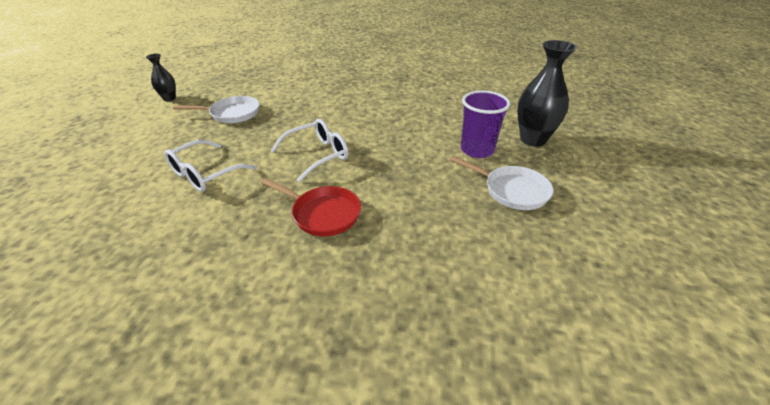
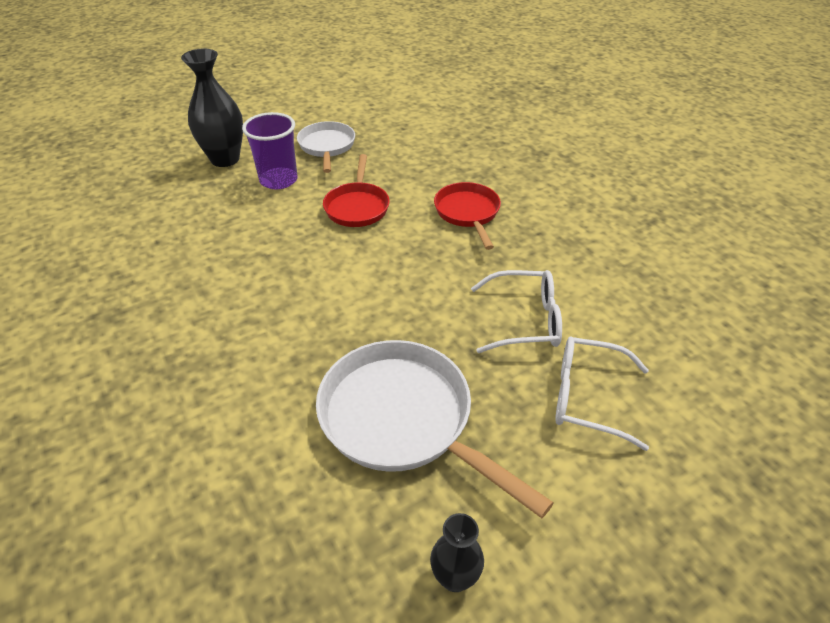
camera: 130 degrees left, 5 degrees up
white pan [173,96,260,123] -> white pan [316,340,554,518], size x1.65
white glasses [271,119,348,182] -> white glasses moved to [555,336,649,451]
none -> red pan [323,154,390,227]

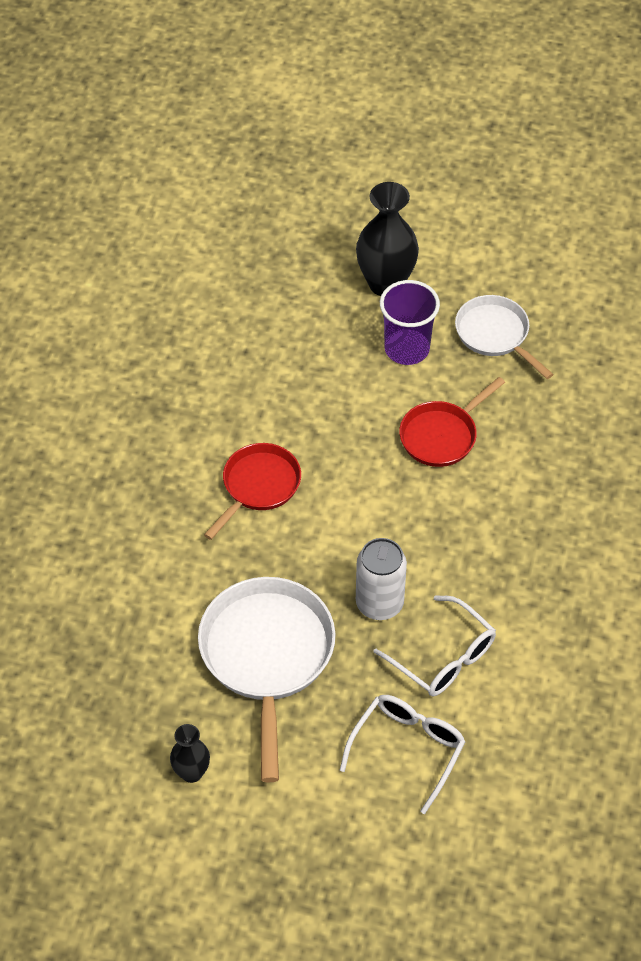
camera: 45 degrees right, 10 degrees up
white pan [297,121,355,173] -> white pan turned 75 degrees counterclockwise [455,295,553,379]
red pan [434,182,501,250] -> red pan moved to [204,443,301,540]
white glasses [555,336,649,451] -> white glasses turned 60 degrees clockwise [340,695,466,814]
none -> white can [356,538,407,620]

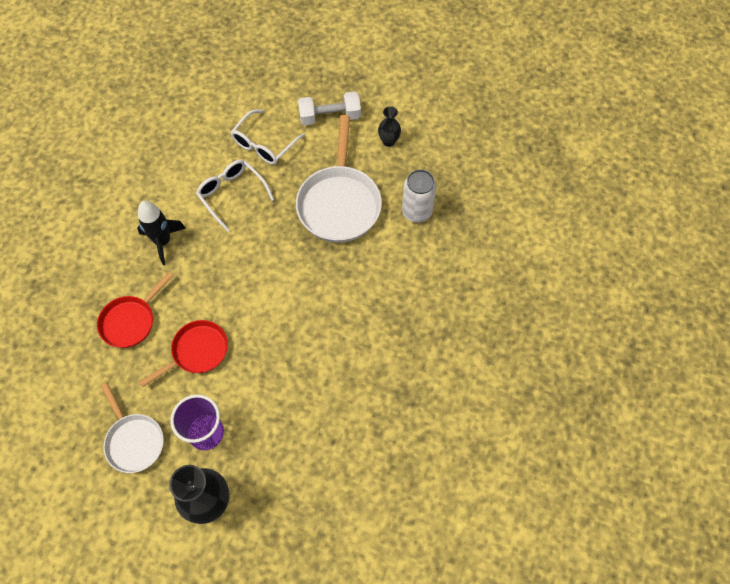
camera: 175 degrees left, 10 degrees up
red pan [204,443,301,540] -> red pan moved to [97,272,173,348]
white can [356,538,407,620] -> white can moved to [402,169,436,223]
none -> black rocket [137,201,186,265]
none -> white dumbbell [298,91,361,125]

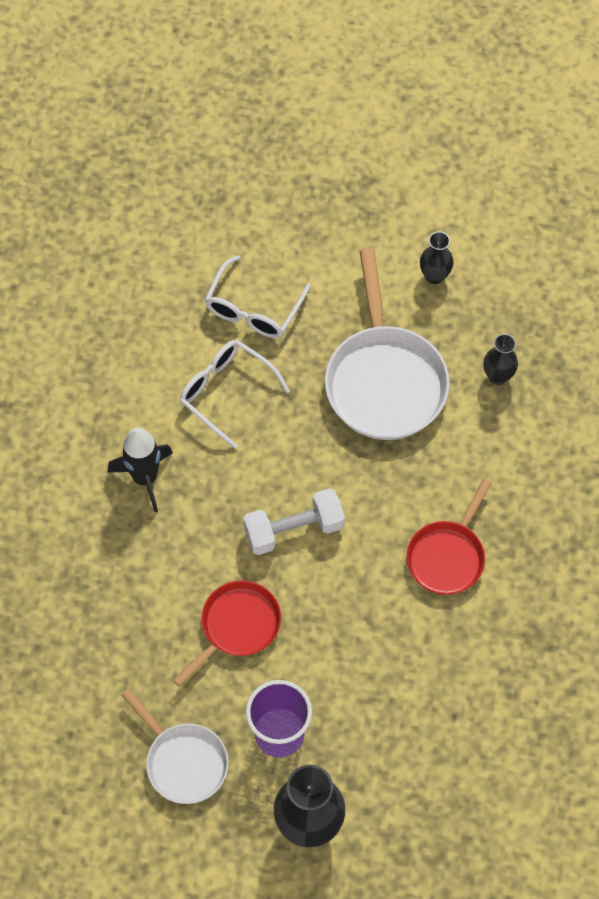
camera: 10 degrees left, 0 degrees up
red pan [97,272,173,348] -> red pan moved to [407,479,492,595]
white dumbbell [298,91,361,125] -> white dumbbell moved to [243,488,345,555]
white can [402,169,436,223] -> black vase [483,334,518,385]

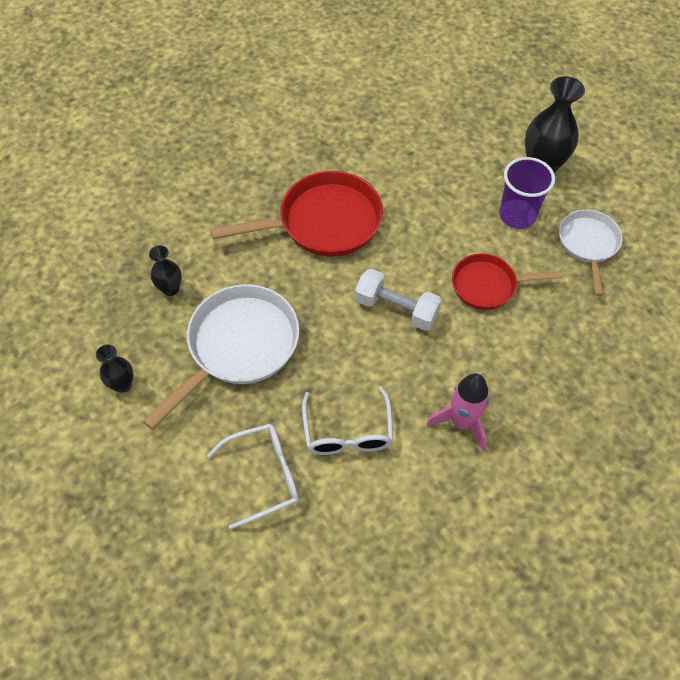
camera: 135 degrees left, 5 degrees down
black rocket [108,428,173,512] -> pink rocket [427,373,489,451]
red pan [407,479,492,595] -> red pan [210,171,383,257], size x1.65

